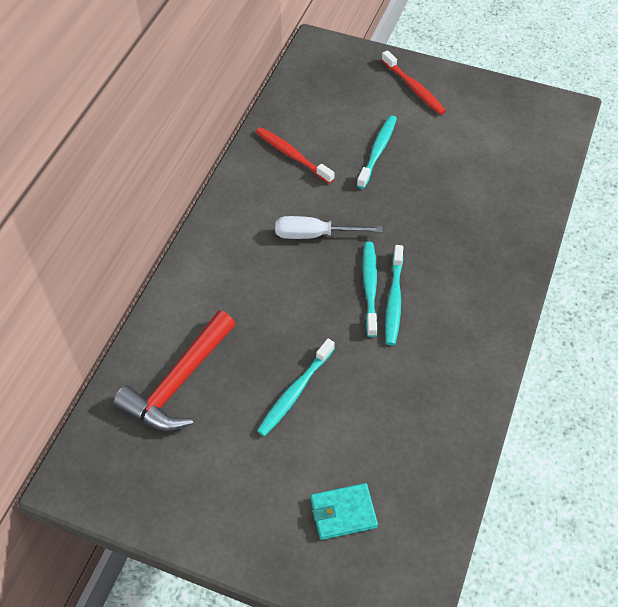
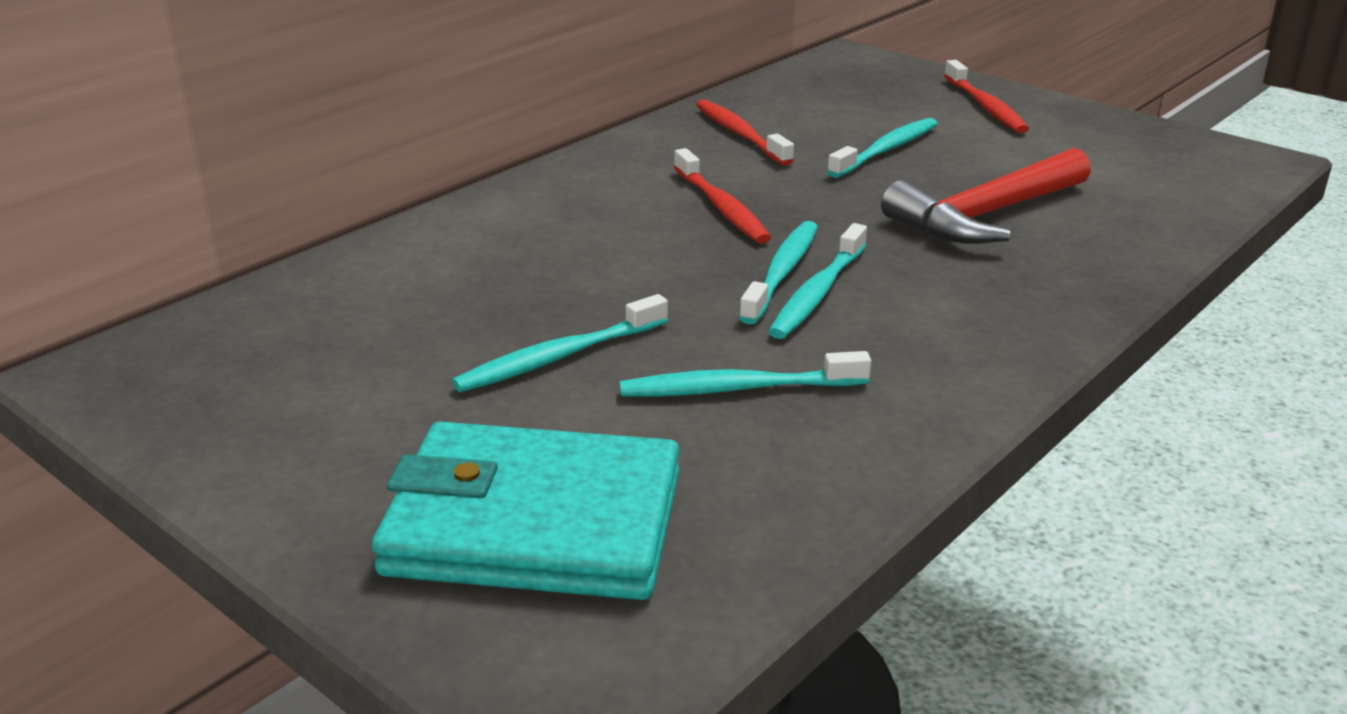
camera: 20 degrees right, 25 degrees down
red hammer [113,311,236,431] -> red hammer moved to [881,148,1091,244]
white screwdriver [275,216,382,239] -> red toothbrush [674,148,771,244]
turquoise wallet [311,483,378,540] -> turquoise wallet [372,422,680,600], size x2.04
none -> turquoise toothbrush [620,351,871,396]

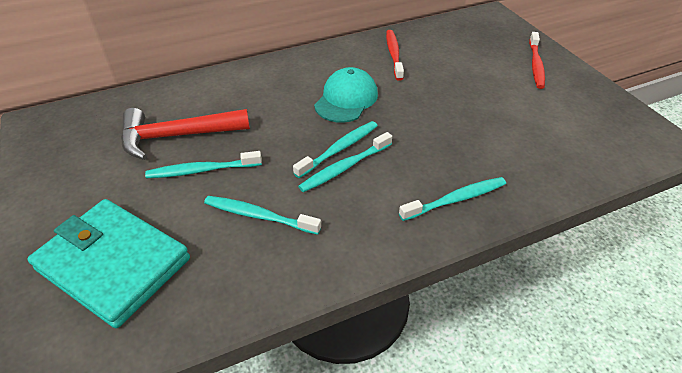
camera: 25 degrees right, 15 degrees up
red toothbrush [674,148,771,244] -> turquoise cap [314,67,378,123]
turquoise toothbrush [827,118,938,178] -> turquoise toothbrush moved to [399,177,506,221]
red hammer [881,148,1091,244] -> red hammer moved to [121,108,250,160]

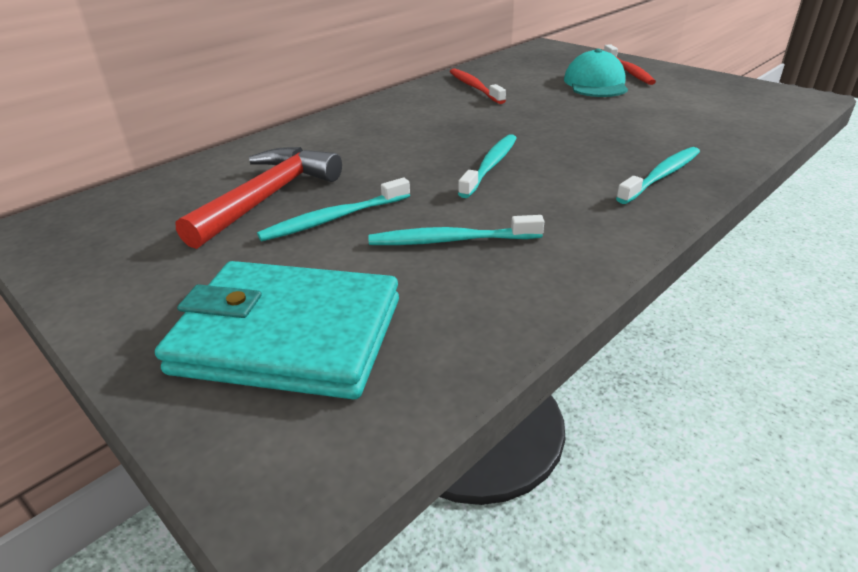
camera: 20 degrees left, 10 degrees down
red hammer [121,108,250,160] -> red hammer turned 150 degrees clockwise [175,147,342,249]
turquoise toothbrush [298,132,392,192] -> none
turquoise cap [314,67,378,123] -> turquoise cap moved to [564,49,628,97]

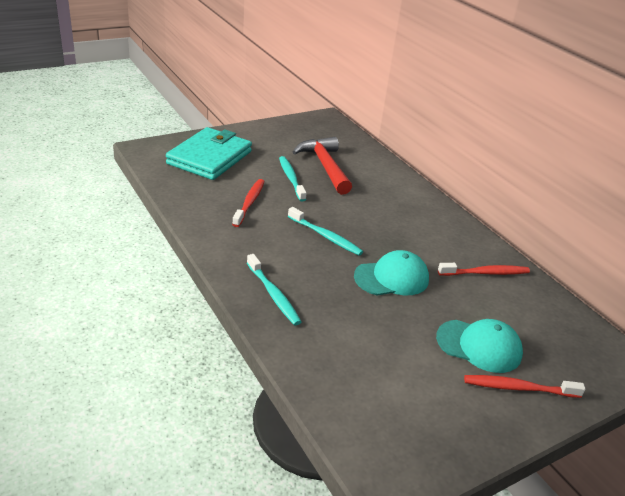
camera: 100 degrees right, 0 degrees up
red hammer [175,147,342,249] -> red hammer turned 150 degrees counterclockwise [293,137,352,195]
turquoise toothbrush [368,215,544,245] -> red toothbrush [232,179,265,227]
none -> turquoise cap [354,250,429,295]

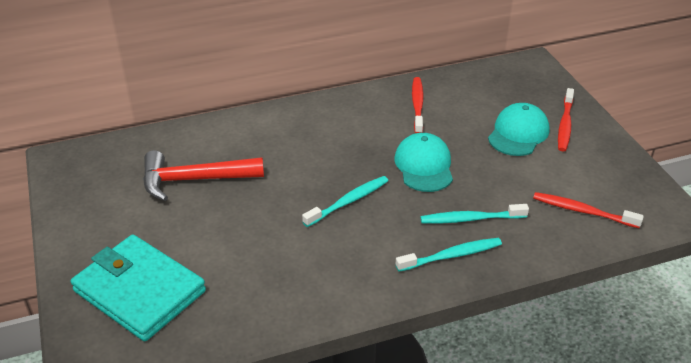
camera: 75 degrees left, 5 degrees up
red toothbrush [232,179,265,227] -> red toothbrush moved to [533,192,644,228]
turquoise toothbrush [279,156,306,202] -> turquoise toothbrush moved to [421,204,529,224]

